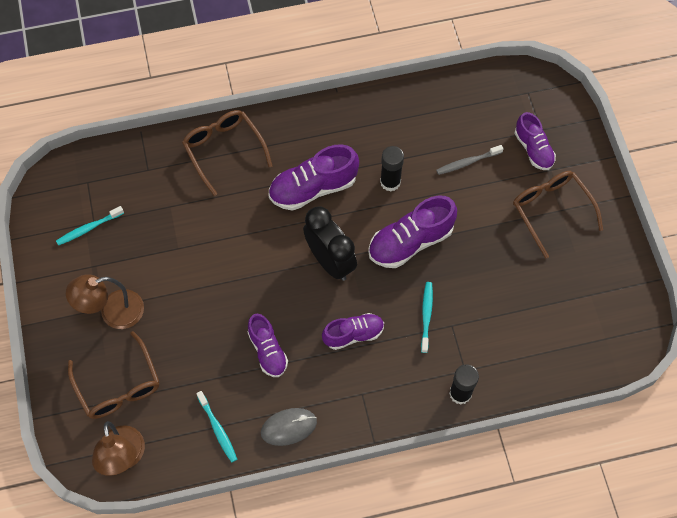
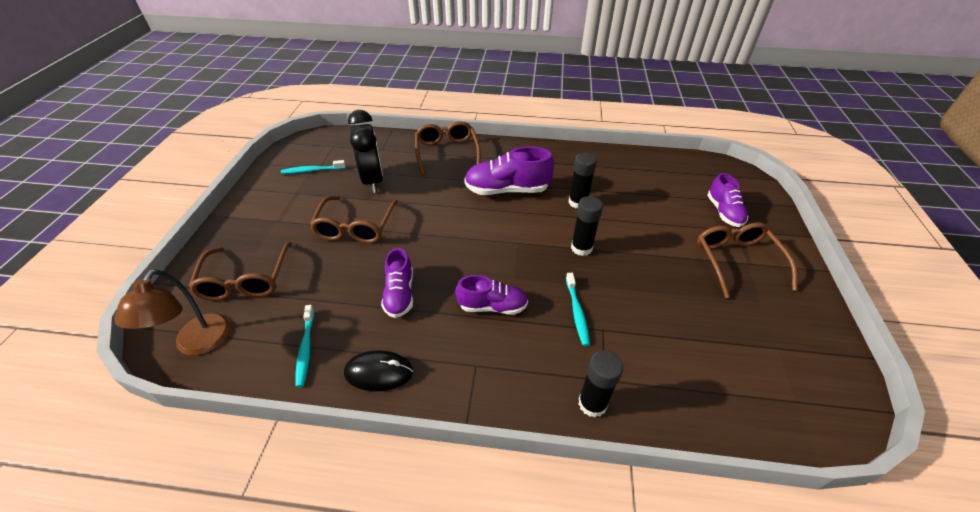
camera: 20 degrees right, 20 degrees down
brown lamp [66,274,144,329] -> none
grey mouse [261,408,317,446] -> black mouse [344,350,413,391]
black clock [303,206,357,281] -> black clock moved to [348,110,383,193]
purple shoe [368,196,457,268] -> black glue stick [571,196,603,256]
turquoise toothbrush [421,282,433,353] -> turquoise toothbrush turned 150 degrees clockwise [566,273,590,346]
grey toothbrush [436,145,504,175] -> none
none -> brown glasses [309,196,398,243]

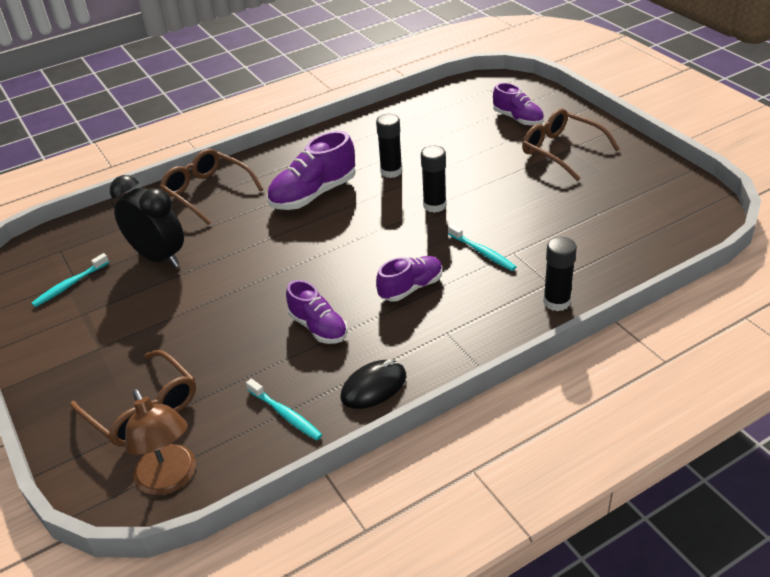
camera: 35 degrees left, 5 degrees down
brown glasses [309,196,398,243] -> none

